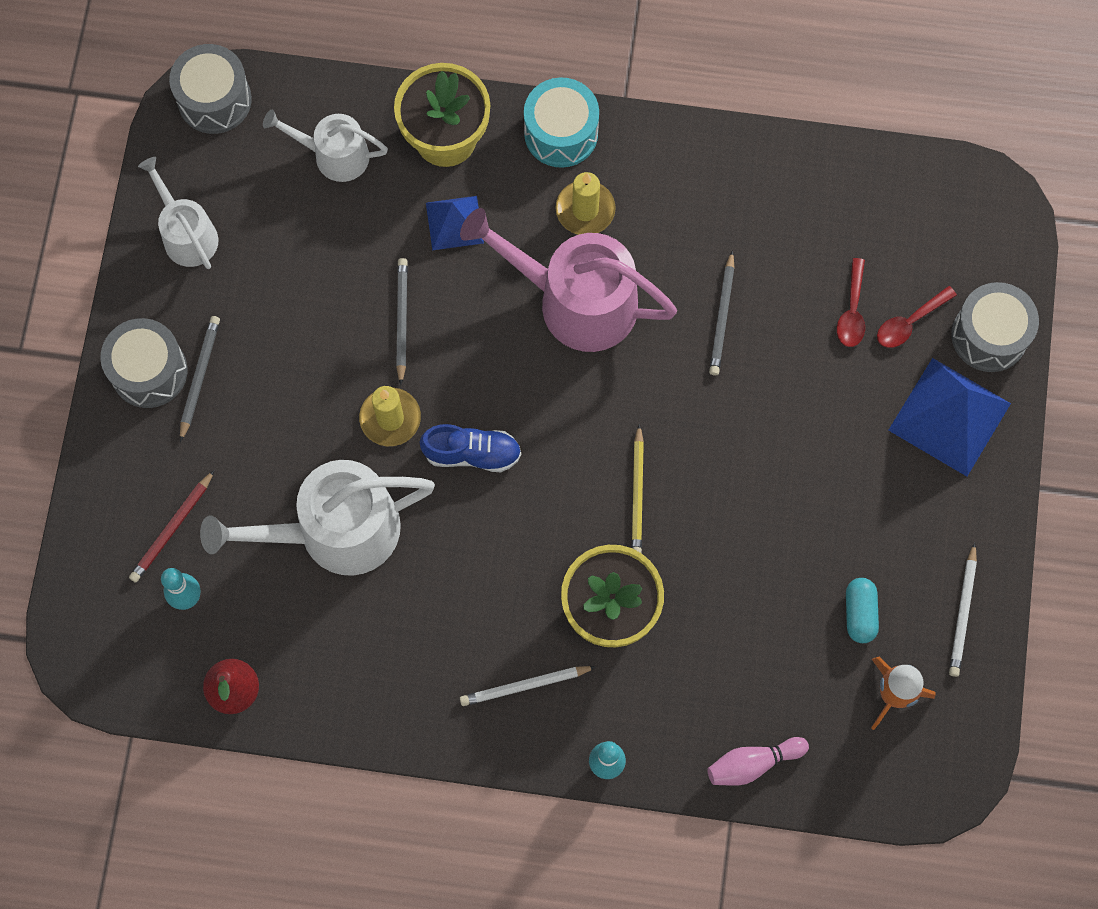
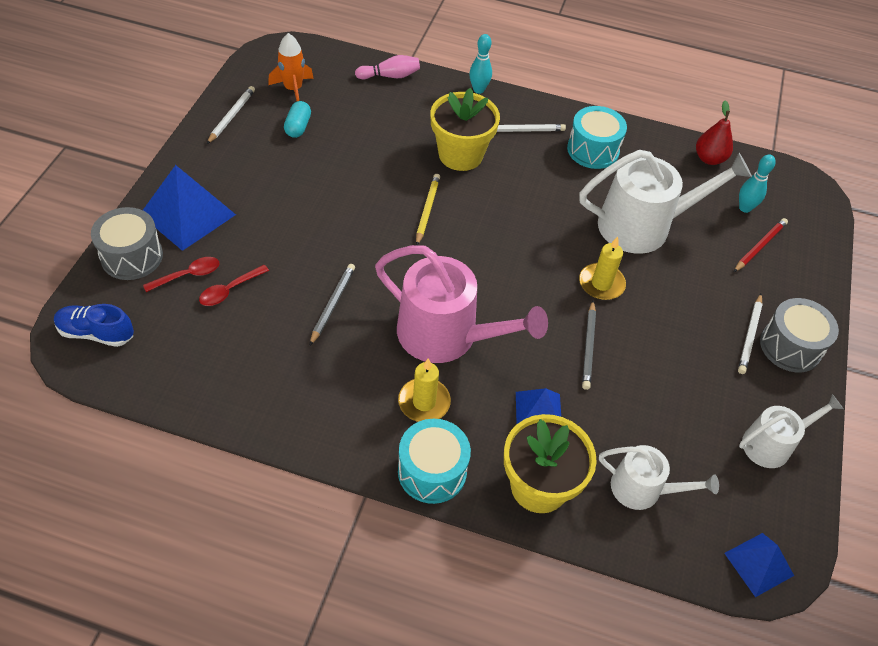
camera: 175 degrees left, 20 degrees down
white watering can [138,157,219,269] -> white watering can turned 90 degrees counterclockwise [739,394,843,468]
grey drum [169,44,252,134] -> blue pyramid [724,533,794,597]
grey pencil [180,316,220,442] -> white pencil [738,294,763,374]
blue shoe [420,424,521,472] -> blue shoe moved to [54,304,134,347]
red spoon [837,258,865,347] -> red spoon turned 150 degrees counterclockwise [199,265,269,306]
none -> turquoise drum [567,106,627,169]

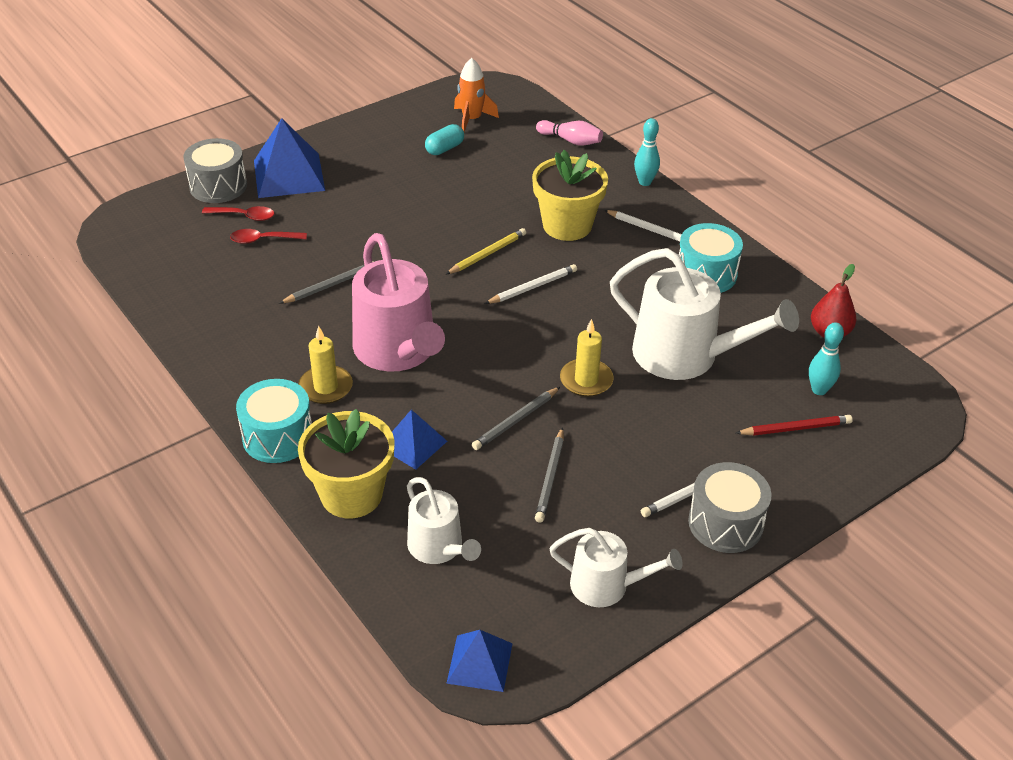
camera: 40 degrees right, 10 degrees down
blue shoe [54,304,134,347] -> none
white pencil [207,86,255,144] -> white pencil moved to [485,264,577,304]
none -> grey pencil [535,427,564,522]

